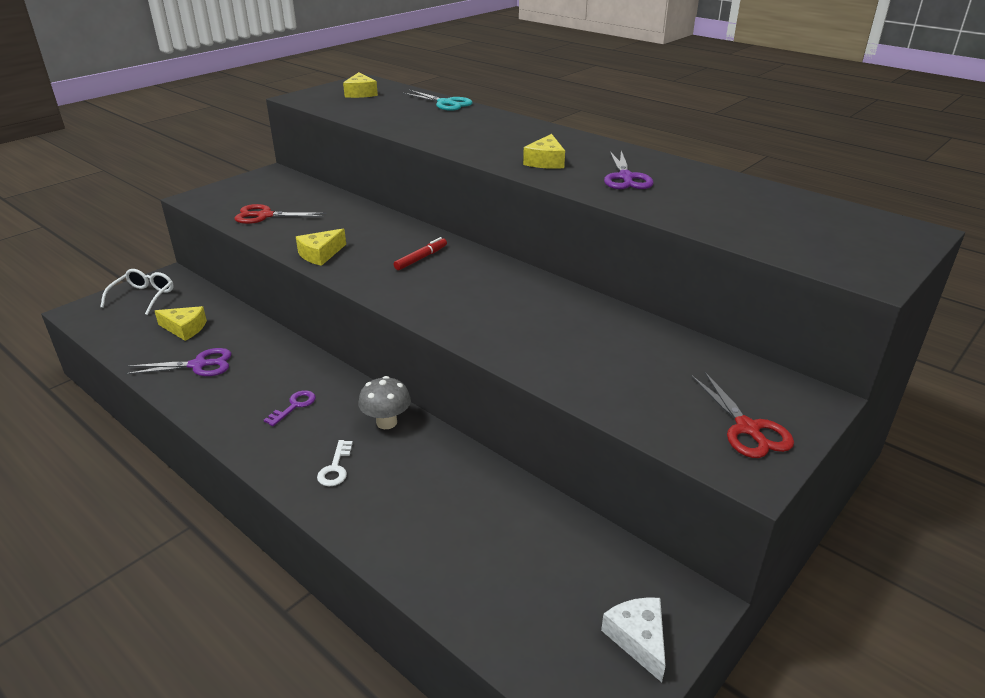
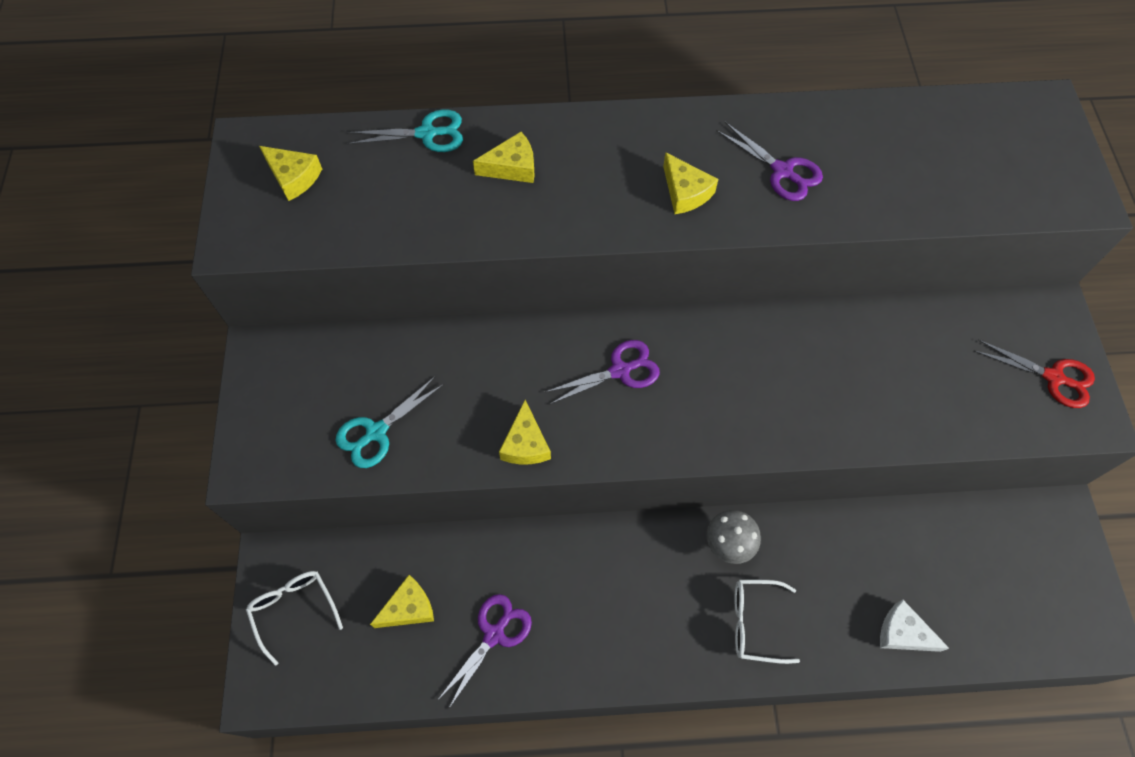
camera: 45 degrees left, 30 degrees up
red scissors [234,204,326,224] -> turquoise scissors [335,376,444,468]
purple key [264,390,316,426] -> none
white key [317,440,353,486] -> white glasses [734,580,800,664]
red marker [394,237,447,270] -> purple scissors [544,340,660,405]
white cheese [601,597,666,682] -> white cheese moved to [880,600,949,652]
none -> yellow cheese [473,132,534,183]

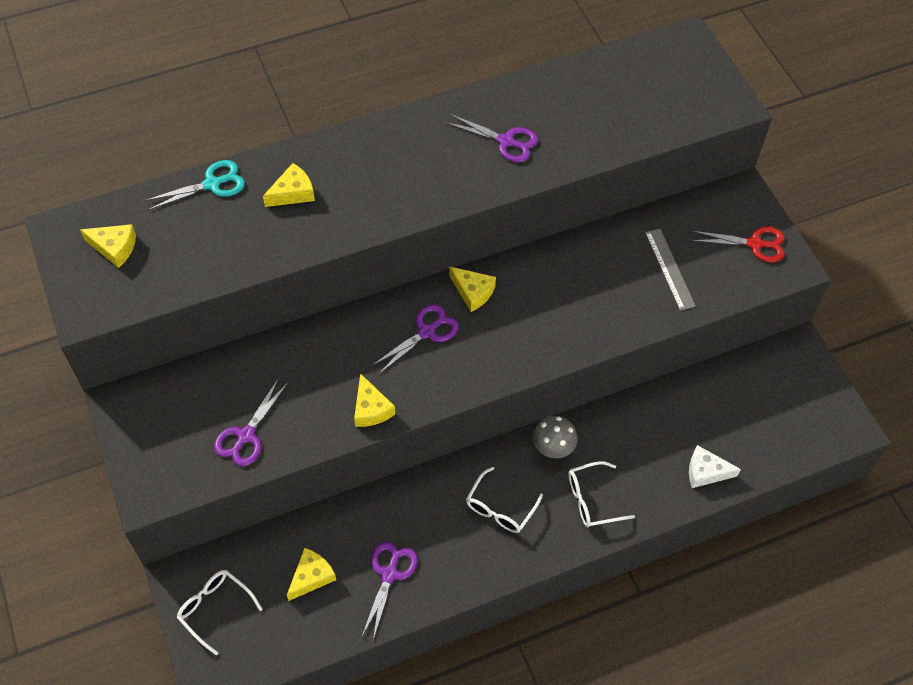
camera: 20 degrees left, 5 degrees down
turquoise scissors [335,376,444,468] -> purple scissors [214,380,288,466]
yellow cheese [663,152,718,214] -> yellow cheese moved to [449,266,496,312]
none -> white glasses [466,467,543,533]
none -> grey ruler [645,229,696,311]

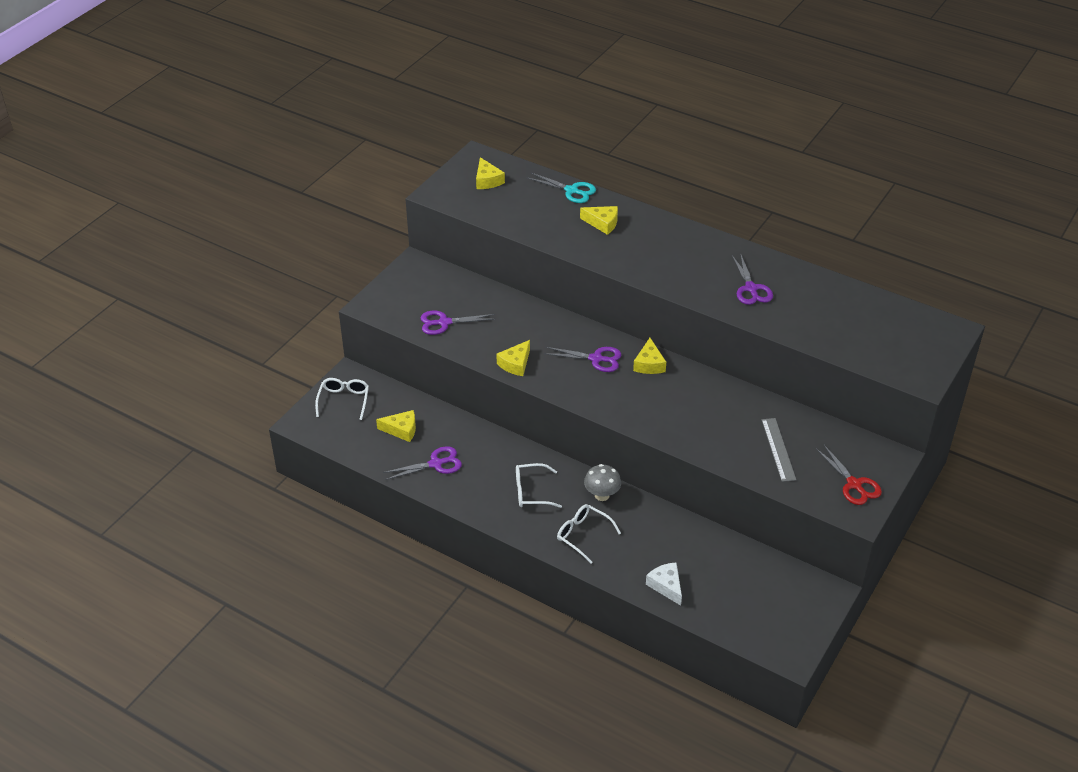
camera: 55 degrees right, 15 degrees down
grey ruler [645,229,696,311] -> grey ruler turned 45 degrees counterclockwise [762,418,796,482]

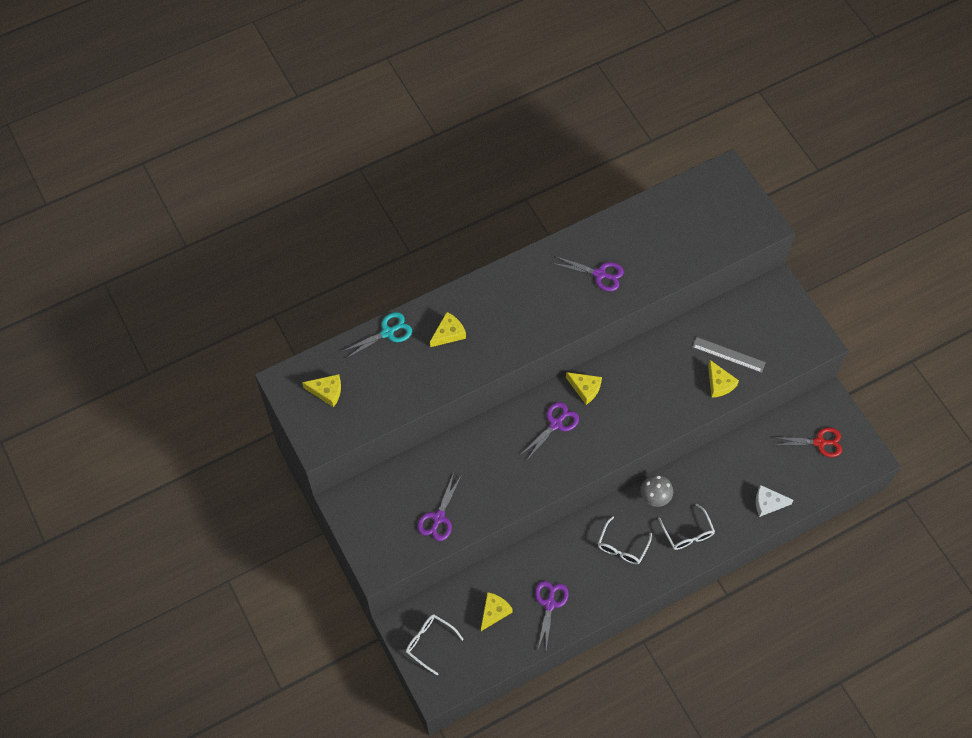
camera: 60 degrees left, 20 degrees up
yellow cheese [496,340,530,376] -> yellow cheese moved to [708,360,739,398]
white glasses [557,504,621,564] -> white glasses turned 90 degrees counterclockwise [658,504,715,550]
red scissors [816,445,882,505] -> red scissors moved to [772,427,842,457]

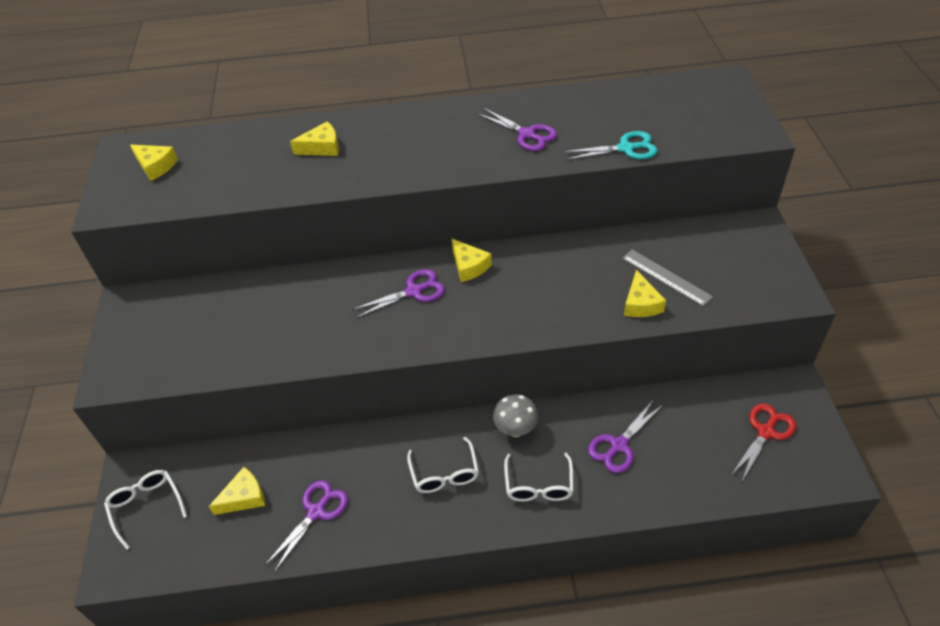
camera: 25 degrees right, 15 degrees down
turquoise scissors [343,312,412,358] -> turquoise scissors moved to [563,131,657,160]
purple scissors [417,473,461,541] -> purple scissors moved to [588,401,662,473]
white glasses [598,516,652,564] -> white glasses turned 60 degrees counterclockwise [407,437,479,493]
white cheese [756,485,794,517] -> none
red scissors [772,427,842,457] -> red scissors turned 75 degrees counterclockwise [732,403,796,483]

